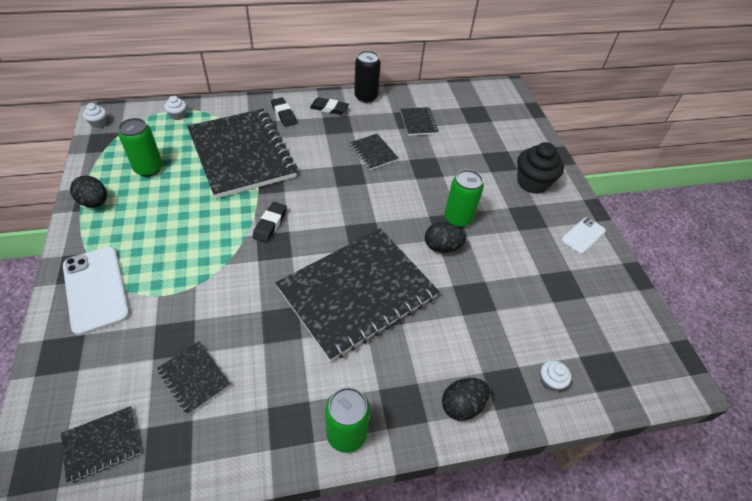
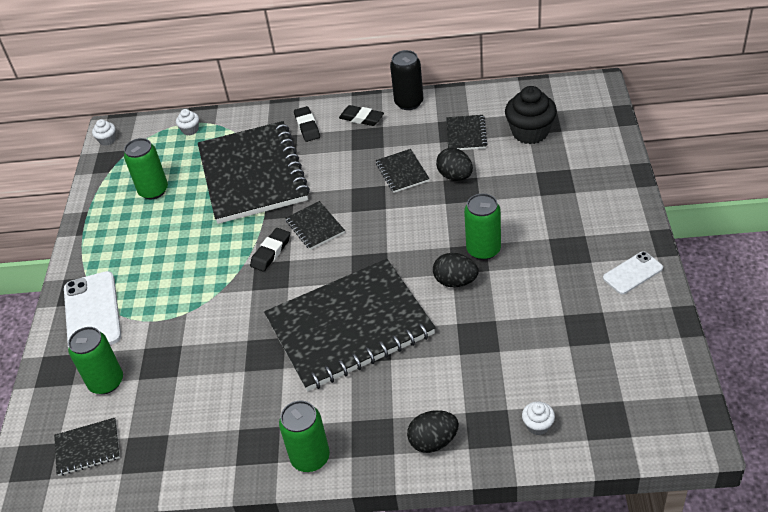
camera: 20 degrees right, 5 degrees down
black egg [70,176,107,208] -> black egg moved to [436,148,473,181]
black notebook [157,341,231,415] -> black notebook moved to [285,201,345,250]
black cupcake [517,142,564,194] -> black cupcake moved to [505,86,557,144]
none -> green can [68,327,123,394]

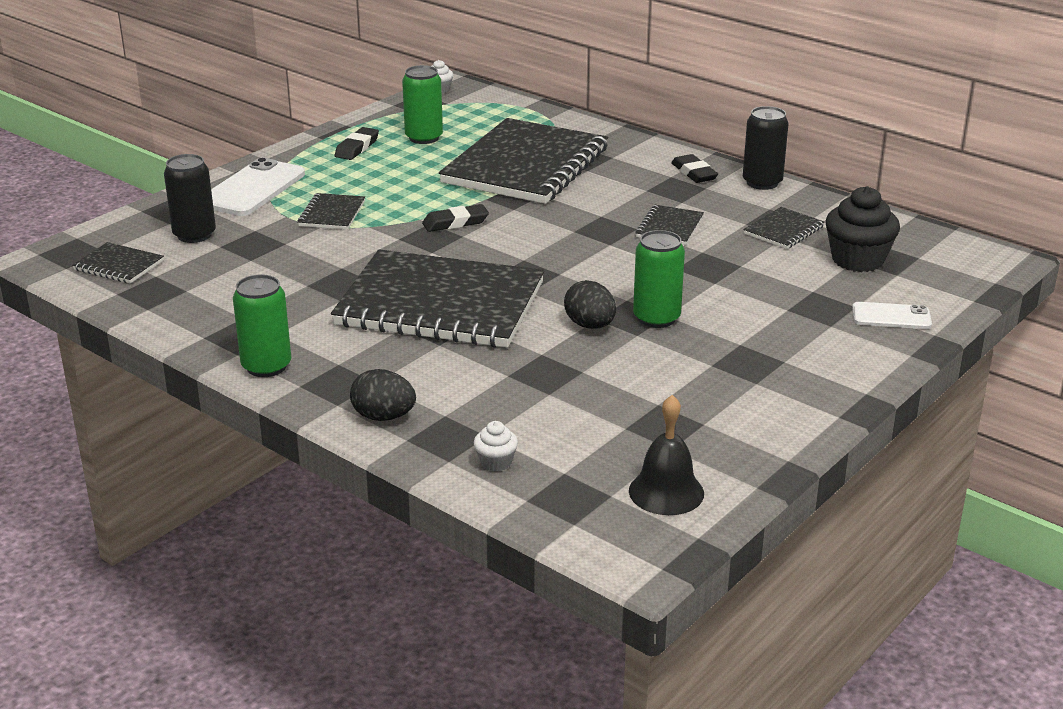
camera: 35 degrees right, 15 degrees down
green can [68,327,123,394] -> black can [164,154,216,243]
white cupcake [176,109,199,135] -> none
black notebook [285,201,345,250] -> black notebook moved to [298,193,365,230]
black eraser [294,106,320,142] -> black eraser moved to [335,127,379,160]
black egg [436,148,473,181] -> none
white phone [603,251,663,294] -> white phone moved to [852,302,932,329]
none -> black bell [629,395,704,515]

